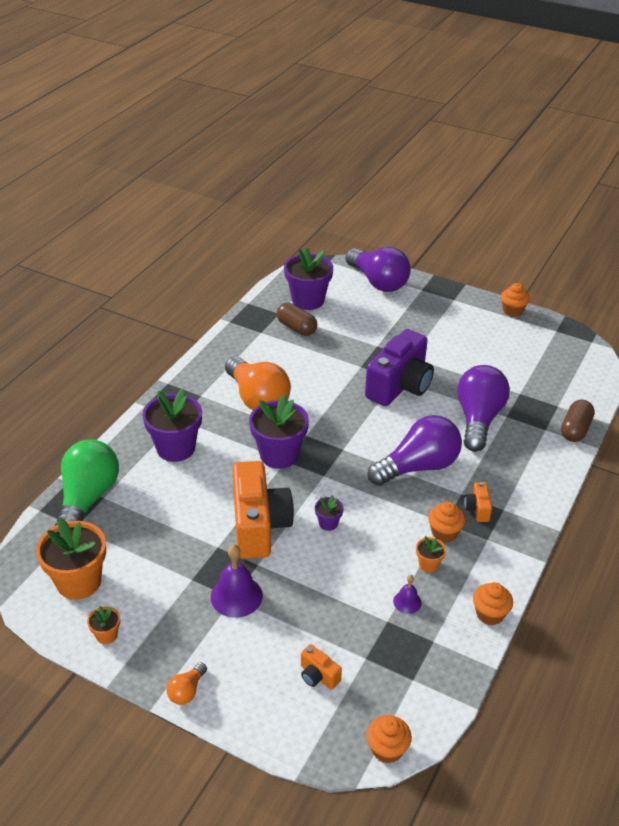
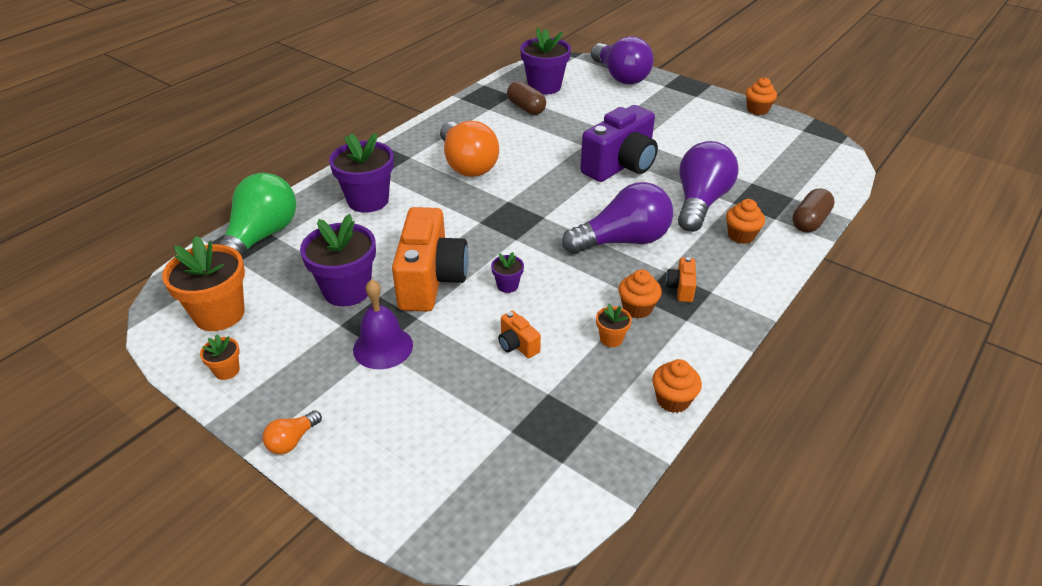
camera: 10 degrees right, 0 degrees up
purple flower pot [249,394,309,469] -> purple flower pot moved to [300,214,376,307]
orange camera [301,644,342,690] -> orange camera moved to [498,310,541,358]
orange cupcake [366,715,412,763] -> orange cupcake moved to [726,199,765,244]
purple bell [393,575,422,614] -> none

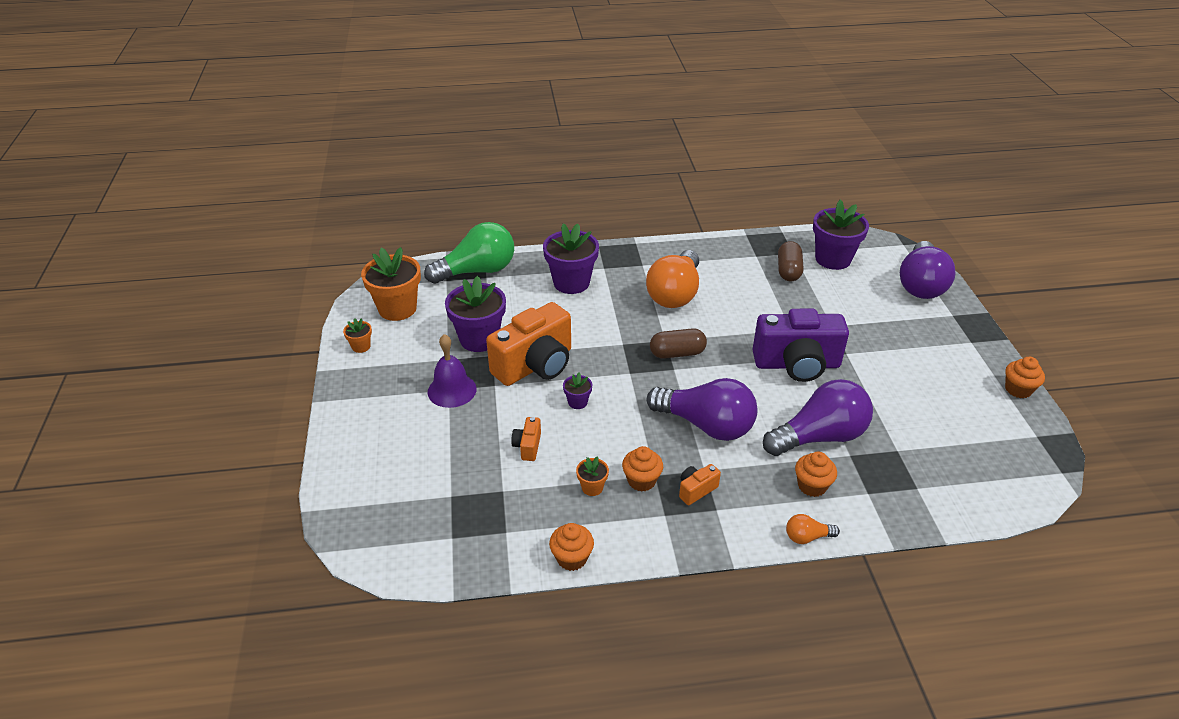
camera: 45 degrees right, 0 degrees up
orange light bulb [262,410,322,454] -> orange light bulb moved to [786,514,840,544]
brown capsule [792,188,835,233] -> brown capsule moved to [650,328,707,359]

